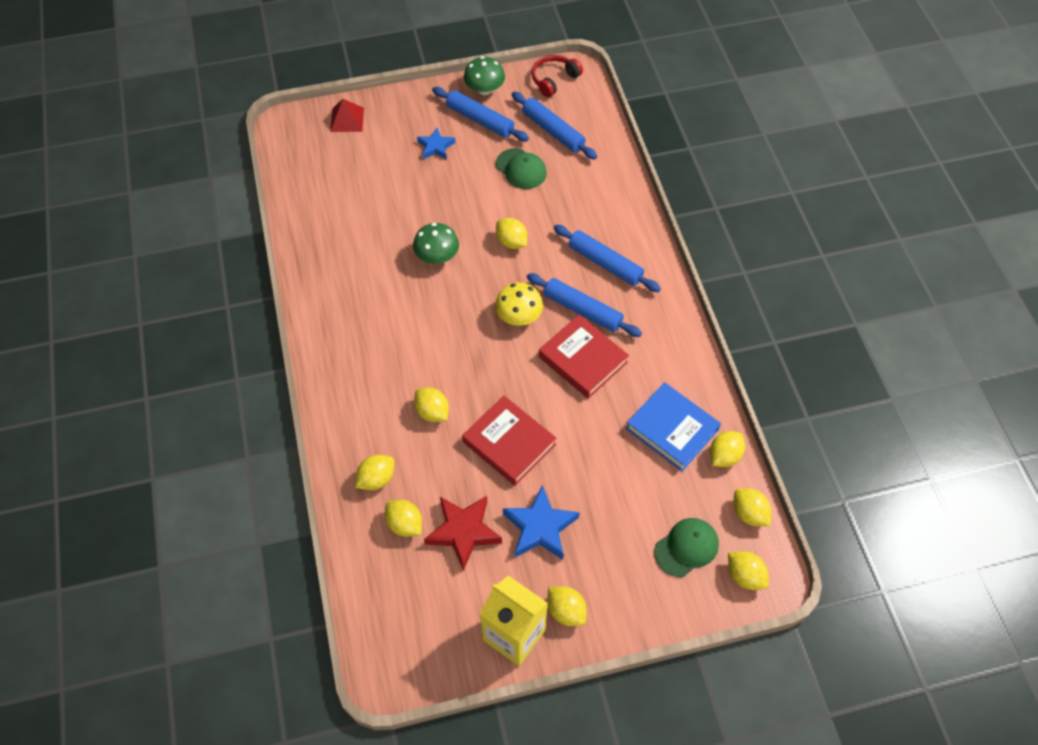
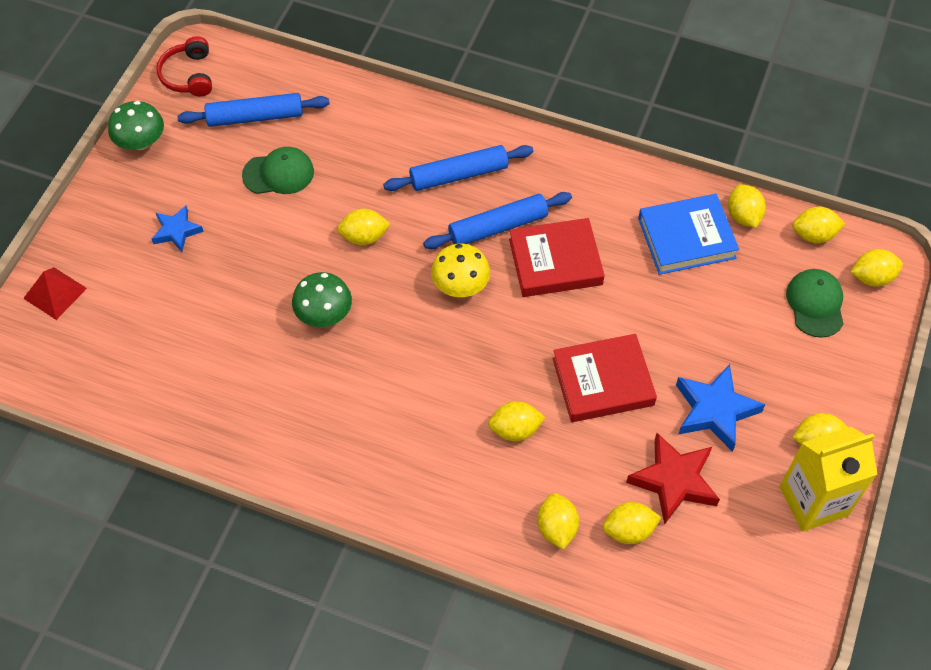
camera: 55 degrees left, 0 degrees up
blue rolling pin [432,87,529,141] -> none

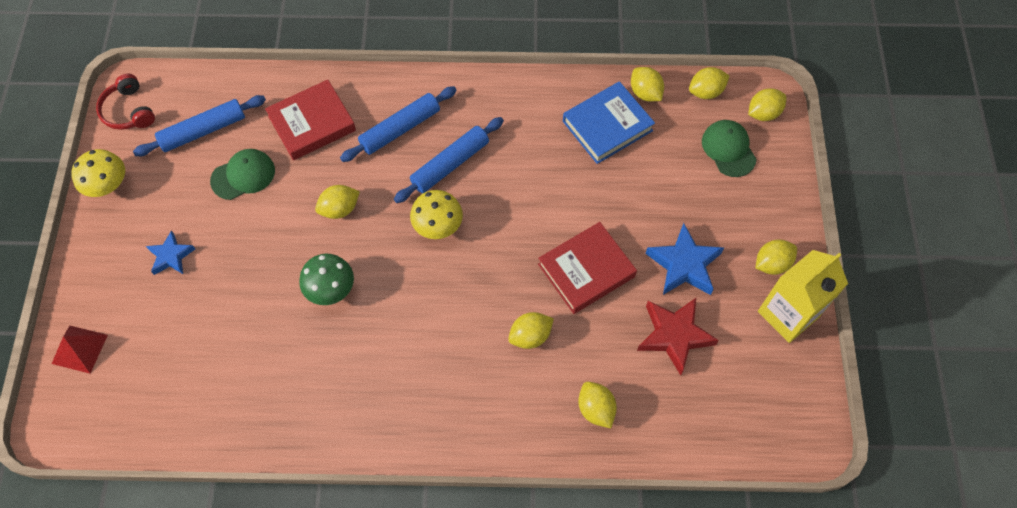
camera: 20 degrees left, 5 degrees up
green mushroom [108,101,164,150] -> yellow mushroom [71,149,125,197]
red book [509,218,605,297] -> red book moved to [265,80,356,160]
yellow lemon [602,502,661,544] -> none

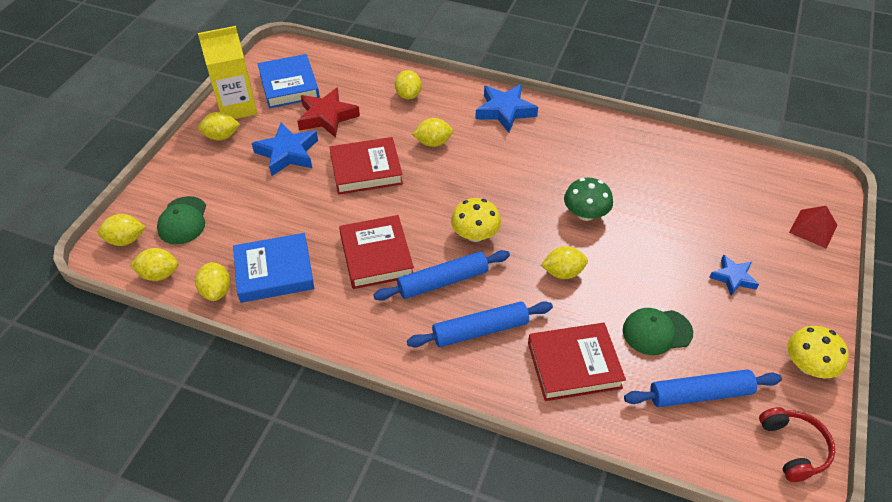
camera: 160 degrees left, 15 degrees down
none -> blue book [257,54,320,108]
none -> red book [339,215,414,289]
none -> blue star [475,84,538,133]

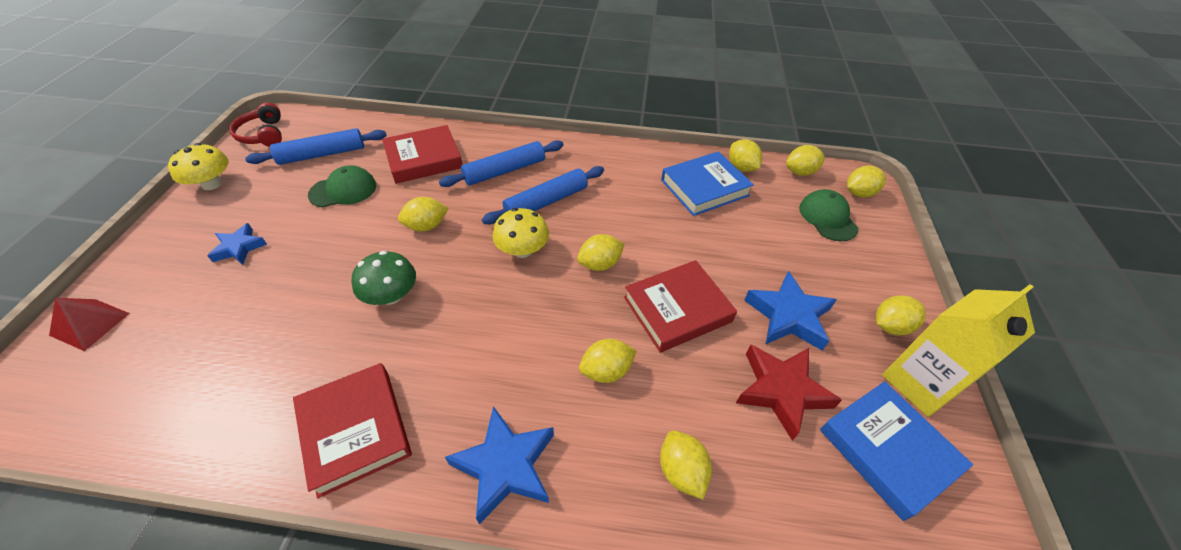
camera: 165 degrees right, 0 degrees up
red book [339,215,414,289] -> red book moved to [293,363,412,498]
none -> yellow lemon [577,234,625,271]

